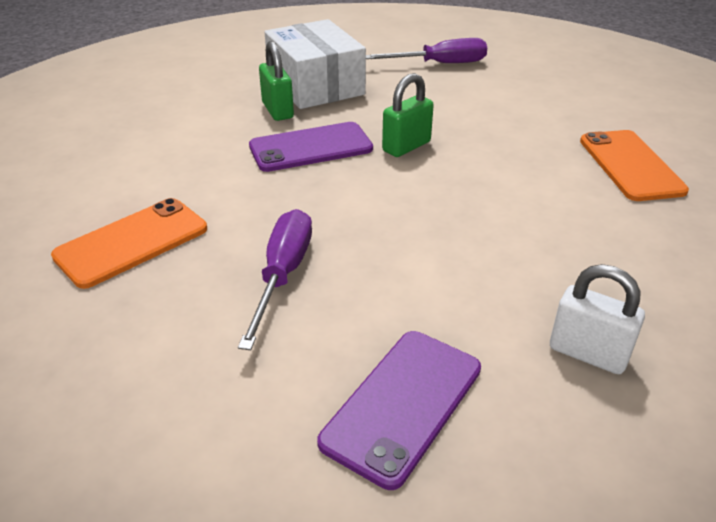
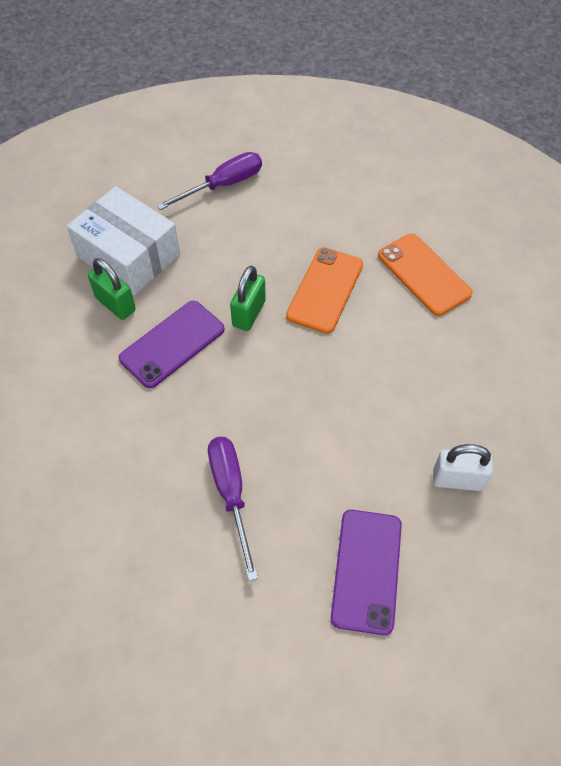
camera: 25 degrees left, 20 degrees up
orange phone [51,198,207,289] -> orange phone moved to [286,247,363,334]

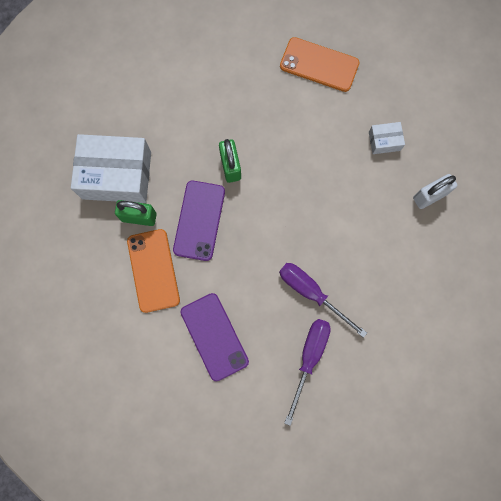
camera: 35 degrees left, 20 degrees up
purple screwdriver [157,152,262,210] -> purple screwdriver moved to [284,319,331,426]
orange phone [286,247,363,334] -> orange phone moved to [127,229,180,313]
purple phone [331,510,402,635] -> purple phone moved to [180,293,249,381]
none -> white box [369,122,405,154]

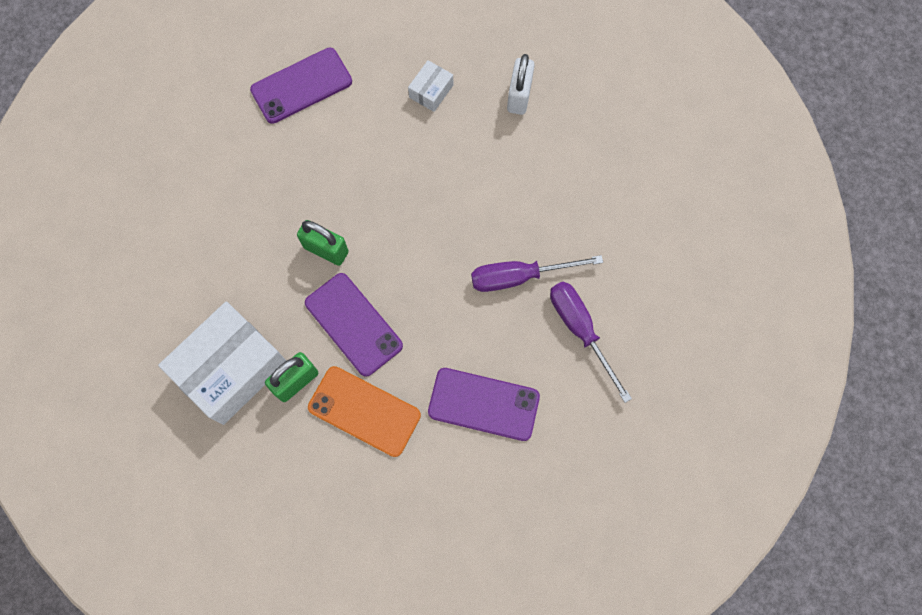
camera: 50 degrees left, 5 degrees down
orange phone [280,37,360,92] -> purple phone [250,48,352,124]

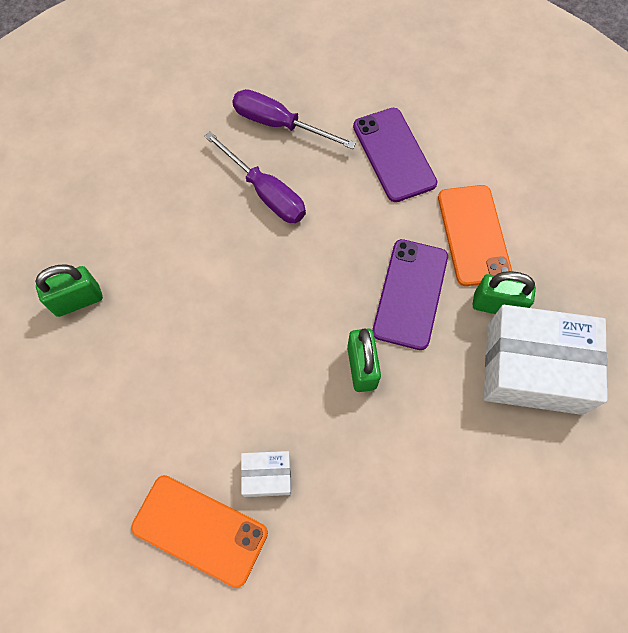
camera: 125 degrees left, 5 degrees down
purple phone [250,48,352,124] -> orange phone [131,475,268,588]
white box [408,60,453,112] -> white box moved to [241,451,291,497]
white padlock [507,54,535,115] -> green padlock [35,264,103,317]
purple screwdriver [550,282,632,403] -> purple screwdriver turned 90 degrees clockwise [232,89,356,149]

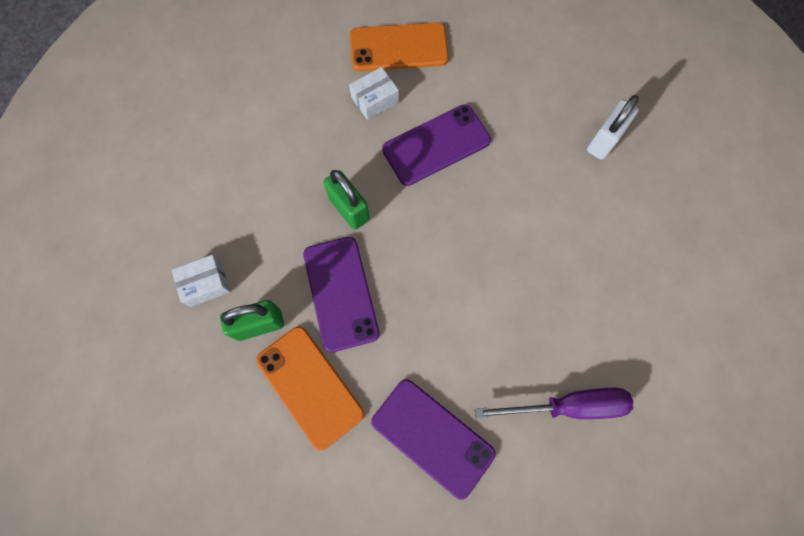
camera: 150 degrees right, 5 degrees up
green padlock [35,264,103,317] -> white padlock [587,95,639,160]
purple screwdriver [204,132,306,223] -> none
white box [484,305,607,415] -> white box [172,255,230,307], size x0.45
none -> purple phone [382,104,491,186]

